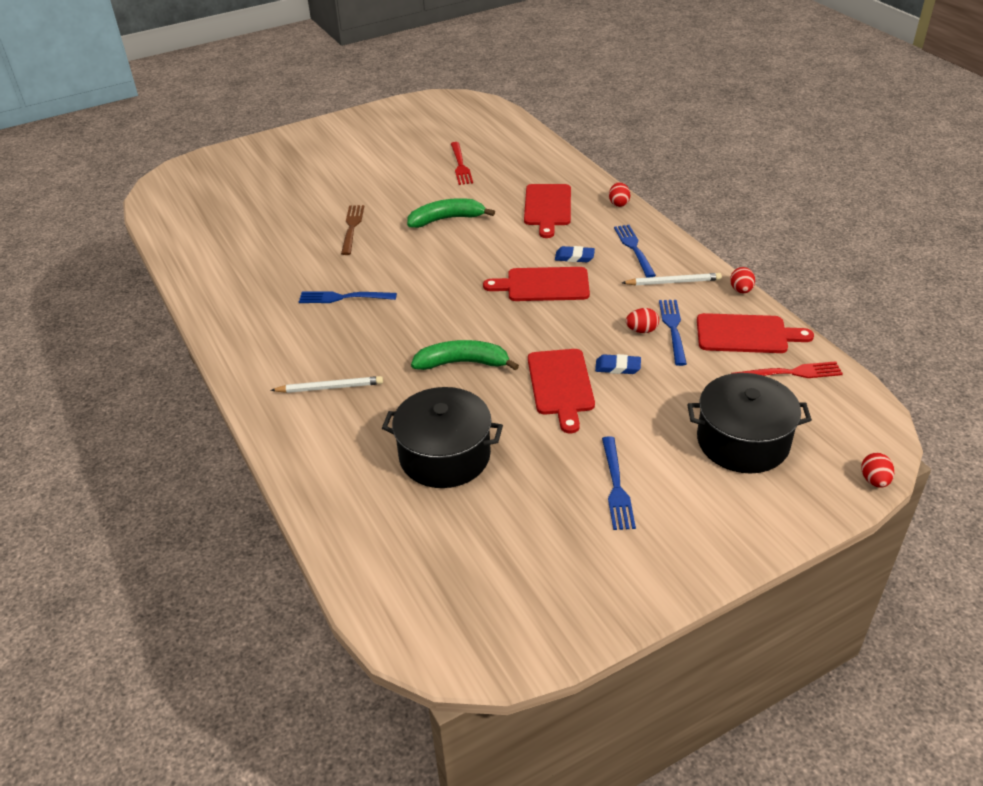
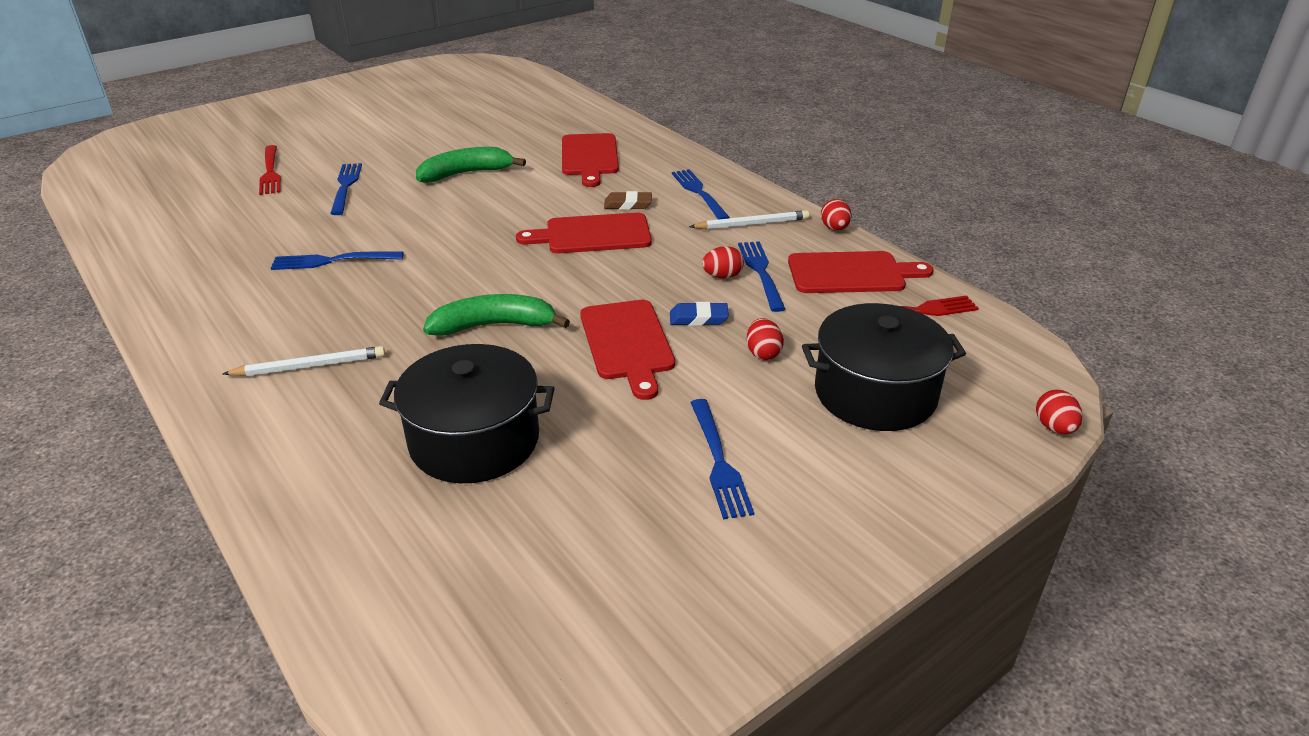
camera: 10 degrees left, 5 degrees down
brown fork [341,205,364,255] -> blue fork [330,163,362,215]
red fork [451,142,473,185] -> red fork moved to [259,145,281,195]
blue eraser [555,246,595,262] -> brown eraser [604,191,652,210]
red egg [609,182,630,207] -> red egg moved to [747,318,784,360]

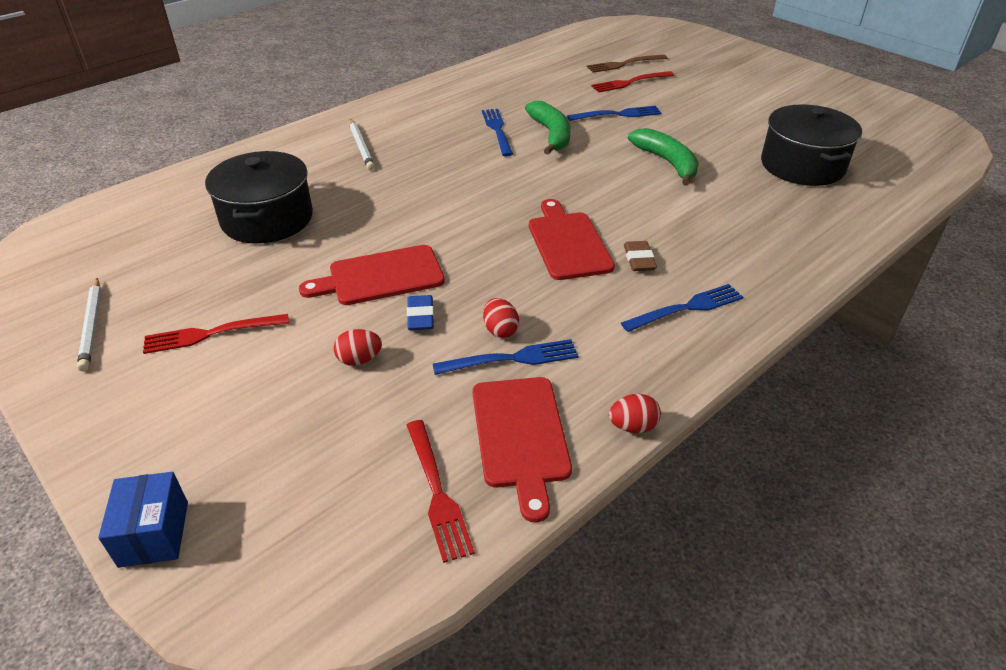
camera: 85 degrees right, 5 degrees up
green banana [423,294,570,336] -> green banana moved to [525,101,571,155]
red cutting board [562,133,619,187] -> none
white pencil [689,210,809,230] -> white pencil moved to [77,278,101,371]
blue fork [690,399,754,519] -> red fork [143,314,289,354]
black pot [802,303,966,431] -> black pot moved to [761,104,862,186]
red egg [1036,389,1083,434] -> none
none -> blue box [98,472,188,568]
none -> brown fork [586,54,667,73]

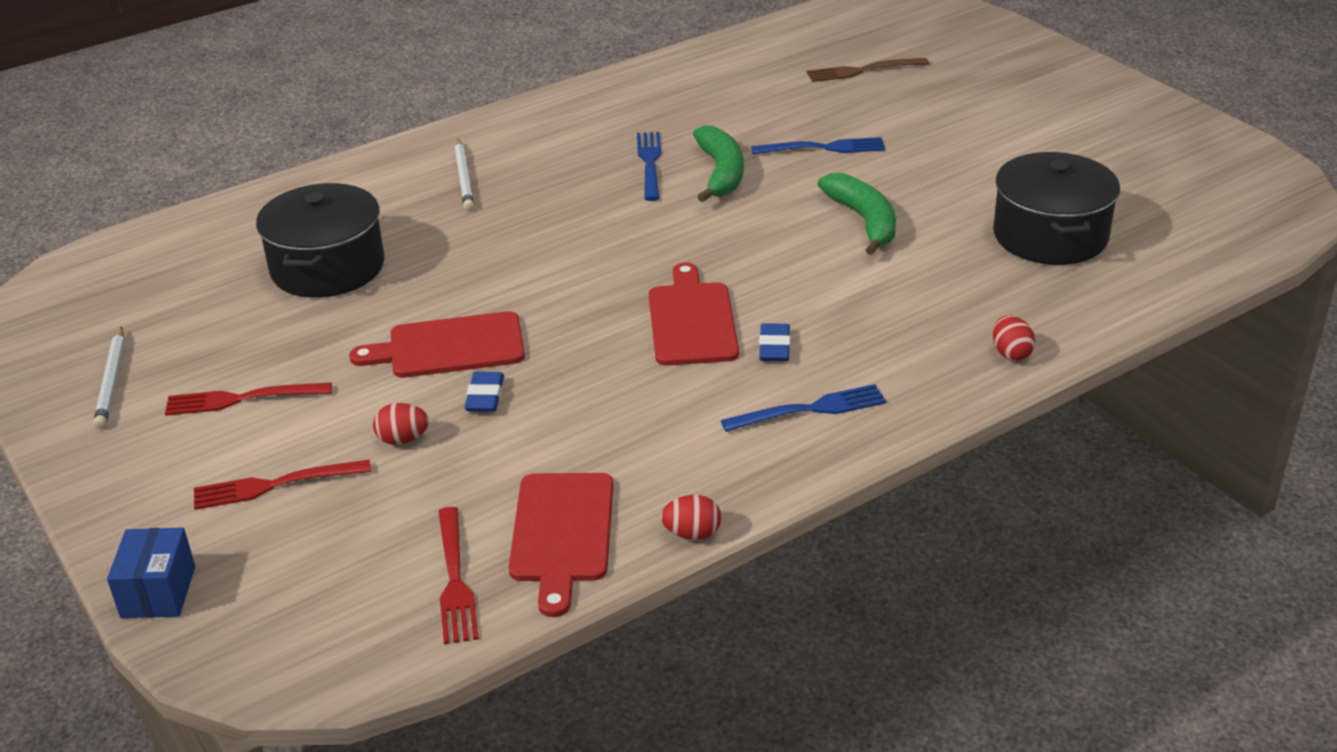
camera: 10 degrees right, 5 degrees down
blue fork [433,339,579,375] -> none
red egg [483,298,519,338] -> red egg moved to [993,315,1035,361]
red fork [591,71,674,92] -> red fork moved to [194,459,371,510]
brown eraser [624,241,657,271] -> blue eraser [759,323,790,361]

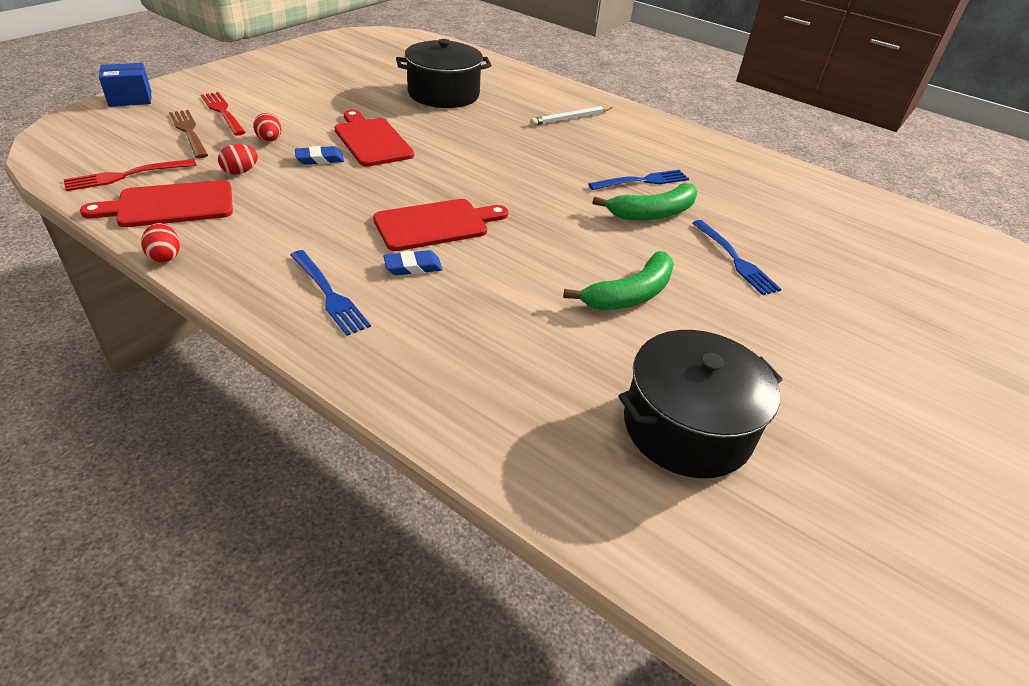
camera: 65 degrees right, 5 degrees up
white pencil [93,326,125,429] -> none
red fork [165,382,332,416] -> none
brown fork [807,58,929,82] -> brown fork moved to [169,110,208,158]
red egg [993,315,1035,361] -> red egg moved to [218,144,258,175]

